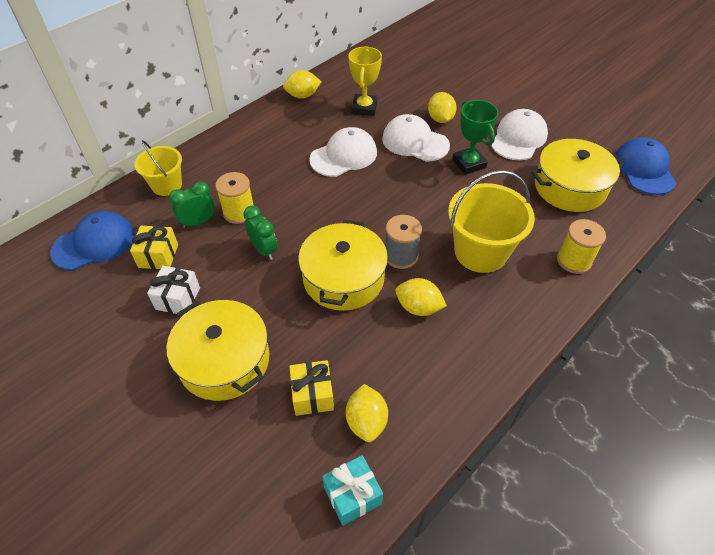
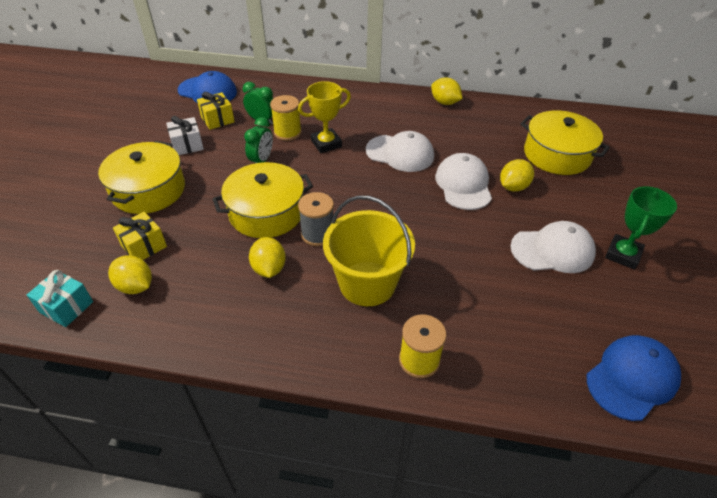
camera: 55 degrees right, 5 degrees down
yellow bucket [134,140,182,196] -> none
yellow lemon [346,384,388,442] -> yellow lemon turned 75 degrees clockwise [108,255,152,294]
yellow trophy [348,47,382,116] -> yellow trophy moved to [298,81,351,153]
green trophy [452,100,499,175] -> green trophy moved to [605,186,677,270]
yellow pot [531,139,624,212] -> yellow pot moved to [521,110,610,175]

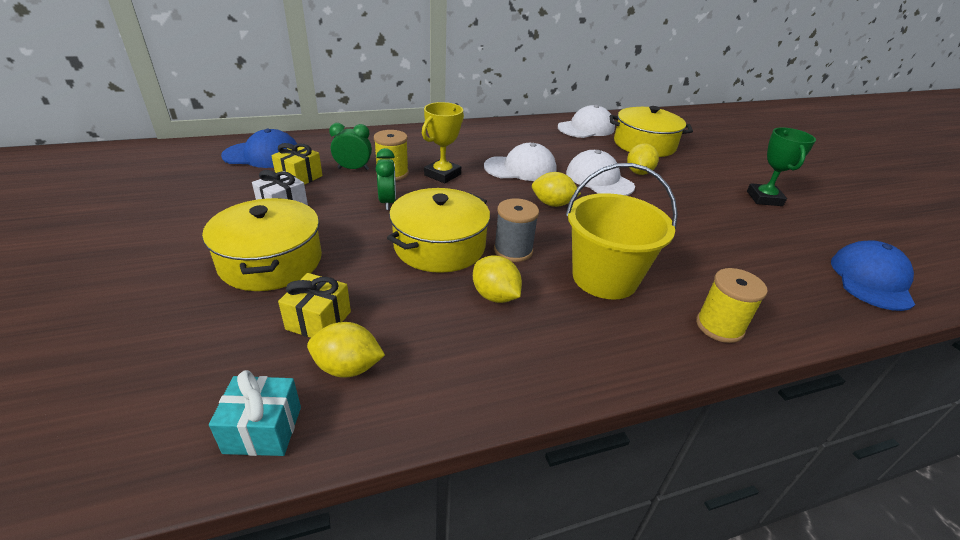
camera: 30 degrees left, 10 degrees down
yellow lemon [431,77,463,105] -> yellow lemon moved to [532,172,581,207]
white cap [511,221,596,273] -> white cap moved to [558,105,615,138]

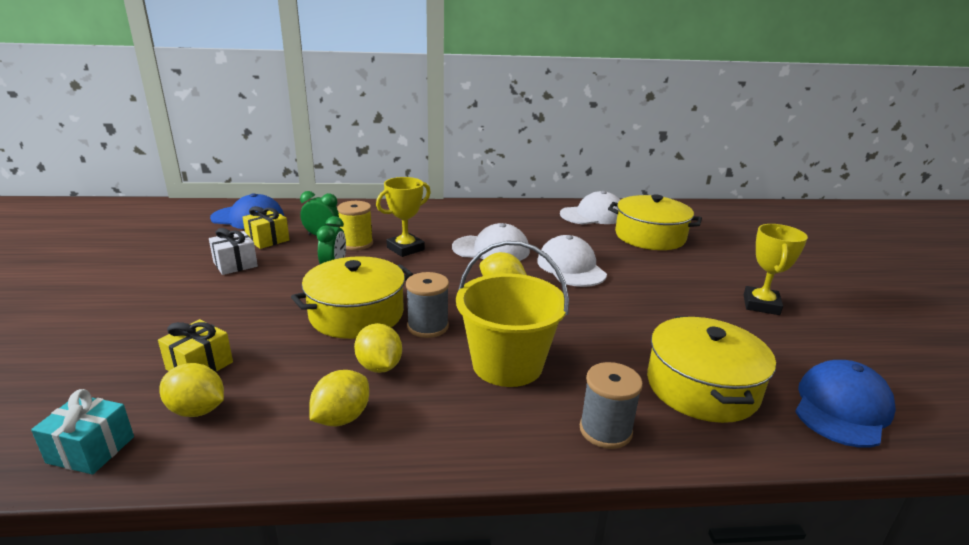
camera: 15 degrees right, 10 degrees down
yellow pot [202,198,322,291] -> yellow pot moved to [647,316,776,423]
yellow lemon [627,143,659,175] -> yellow lemon moved to [309,370,369,426]
yellow spool [696,268,768,343] -> grey spool [580,362,643,449]
green trophy [747,127,816,206] -> yellow trophy [744,224,808,315]

